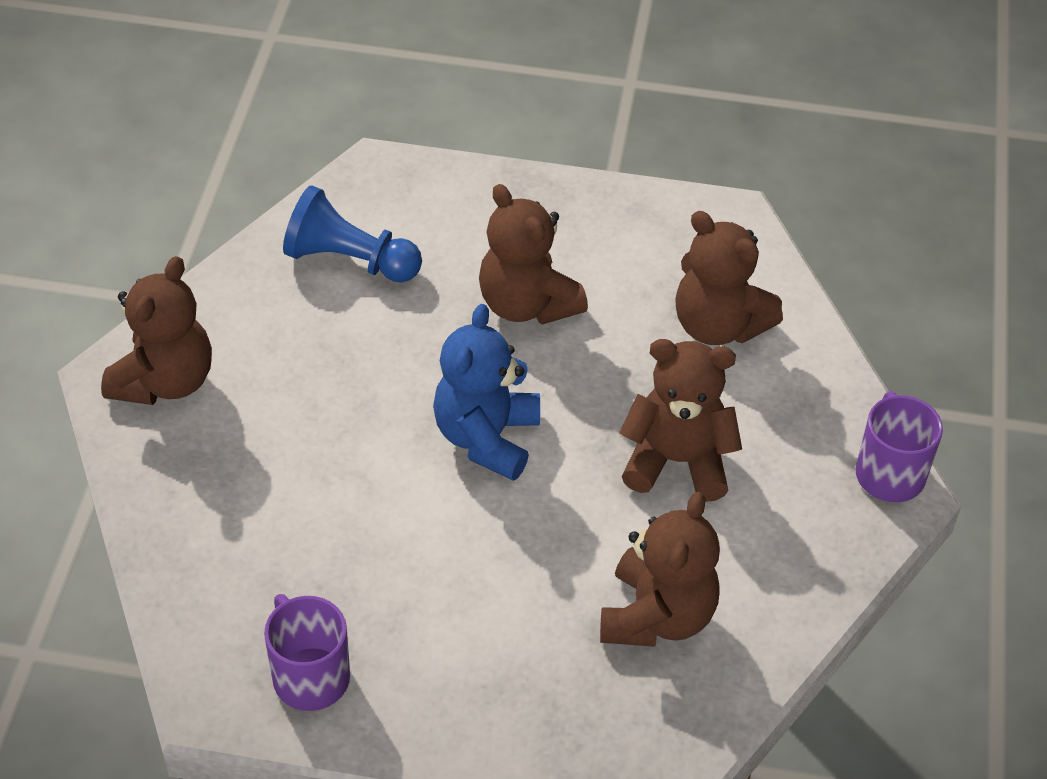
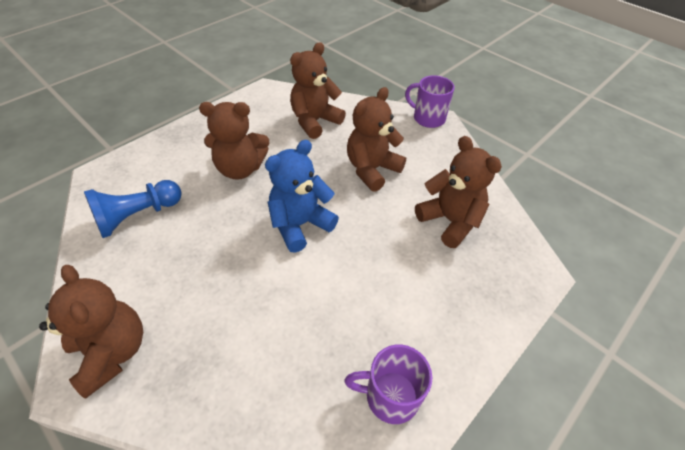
camera: 55 degrees left, 0 degrees up
blue teddy bear [433,304,540,481] -> blue teddy bear turned 90 degrees clockwise [265,140,339,253]
brown teddy bear [675,211,783,345] -> brown teddy bear turned 150 degrees clockwise [290,42,346,139]

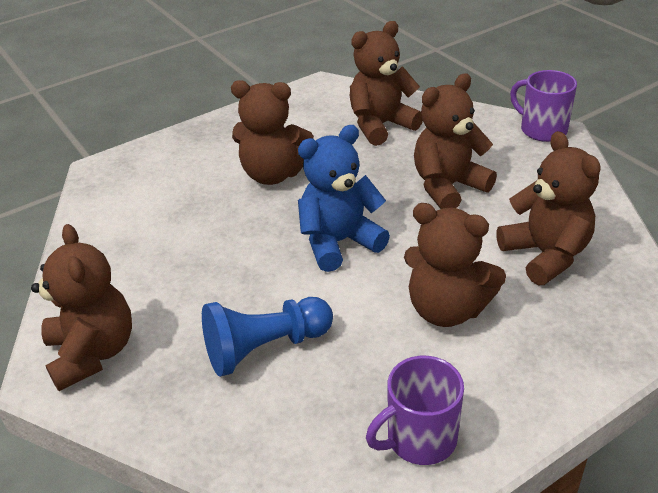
camera: 15 degrees right, 10 degrees down
blue pawn [84,180,182,238] -> blue pawn moved to [202,297,333,377]
purple mug [344,344,432,424] -> purple mug turned 45 degrees counterclockwise [366,356,464,465]
none -> brown teddy bear [404,203,506,327]

